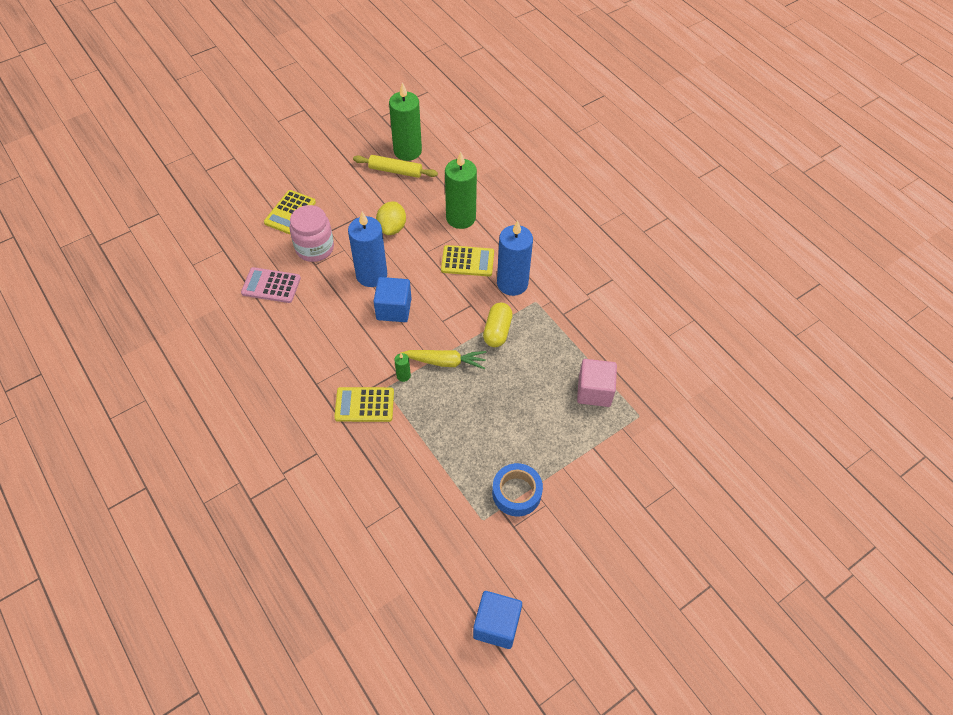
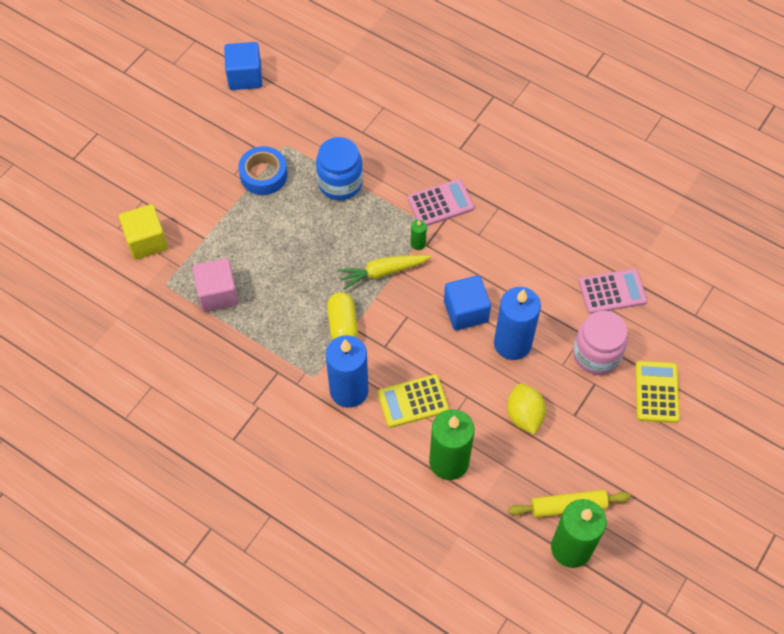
camera: 160 degrees right, 5 degrees up
yellow calculator [334,387,394,422] -> pink calculator [407,179,474,226]
none -> yellow cube [119,204,168,260]
none -> blue jar [316,137,363,200]

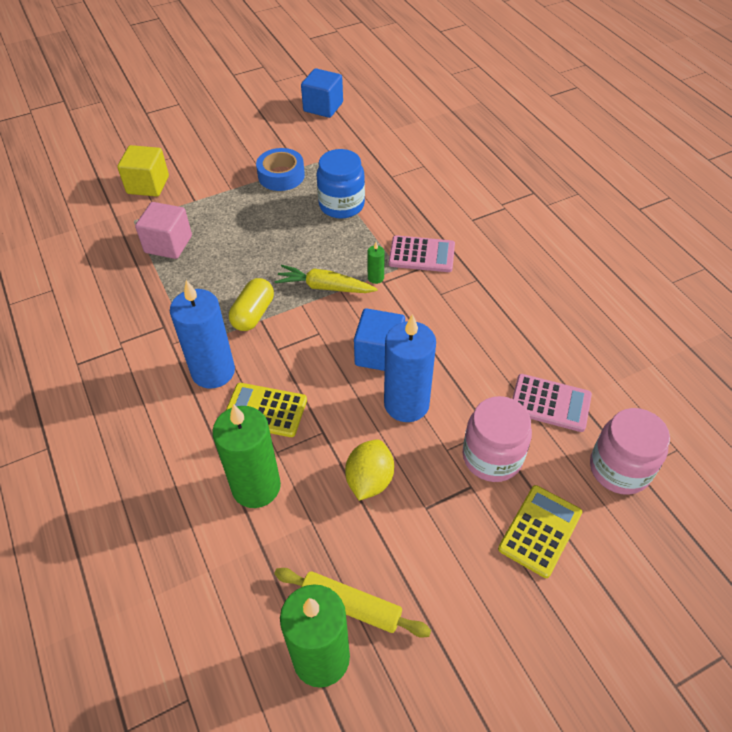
camera: 30 degrees right, 10 degrees down
none -> pink jar [590,408,670,495]

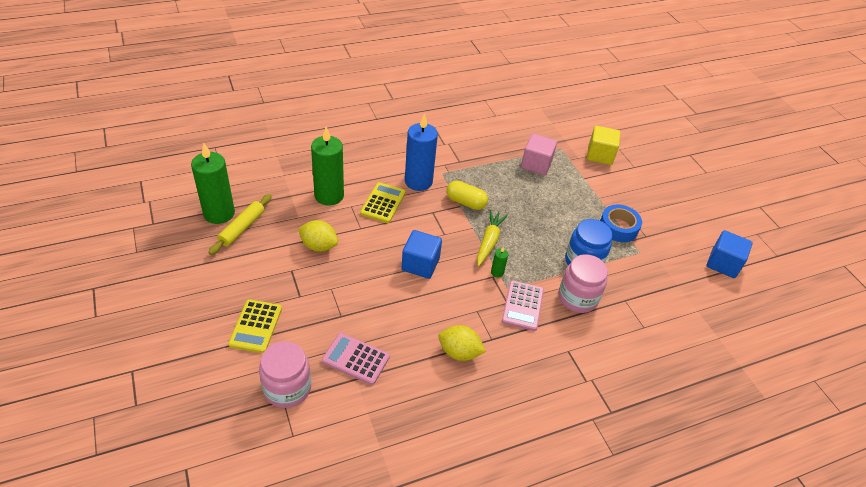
camera: 90 degrees right, 5 degrees down
blue candle [384,314,436,422] -> none
pink jar [463,396,532,482] -> pink jar moved to [559,254,608,313]
yellow calculator [498,485,582,578] -> yellow calculator turned 60 degrees clockwise [228,299,282,353]
pink calculator [512,374,592,432] -> pink calculator turned 90 degrees clockwise [322,333,390,385]
none -> yellow lemon [438,325,486,361]

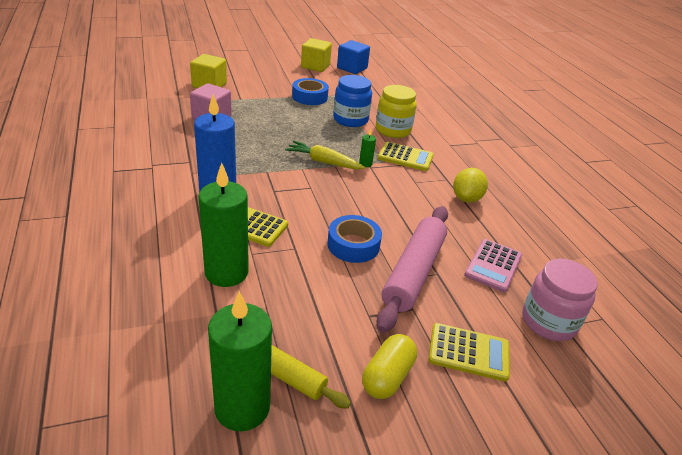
camera: 85 degrees left, 10 degrees down
yellow lemon [298,220,338,252] -> none
blue cube [401,230,442,279] -> none
yellow capsule [447,181,488,210] -> yellow capsule moved to [362,334,417,399]
pink calculator [502,281,544,331] -> yellow calculator [378,142,434,171]
pink jar [559,254,608,313] -> yellow jar [376,85,417,138]
none -> yellow cube [301,38,332,72]
none -> blue tape [327,215,382,263]
none -> pink rolling pin [377,206,448,333]

